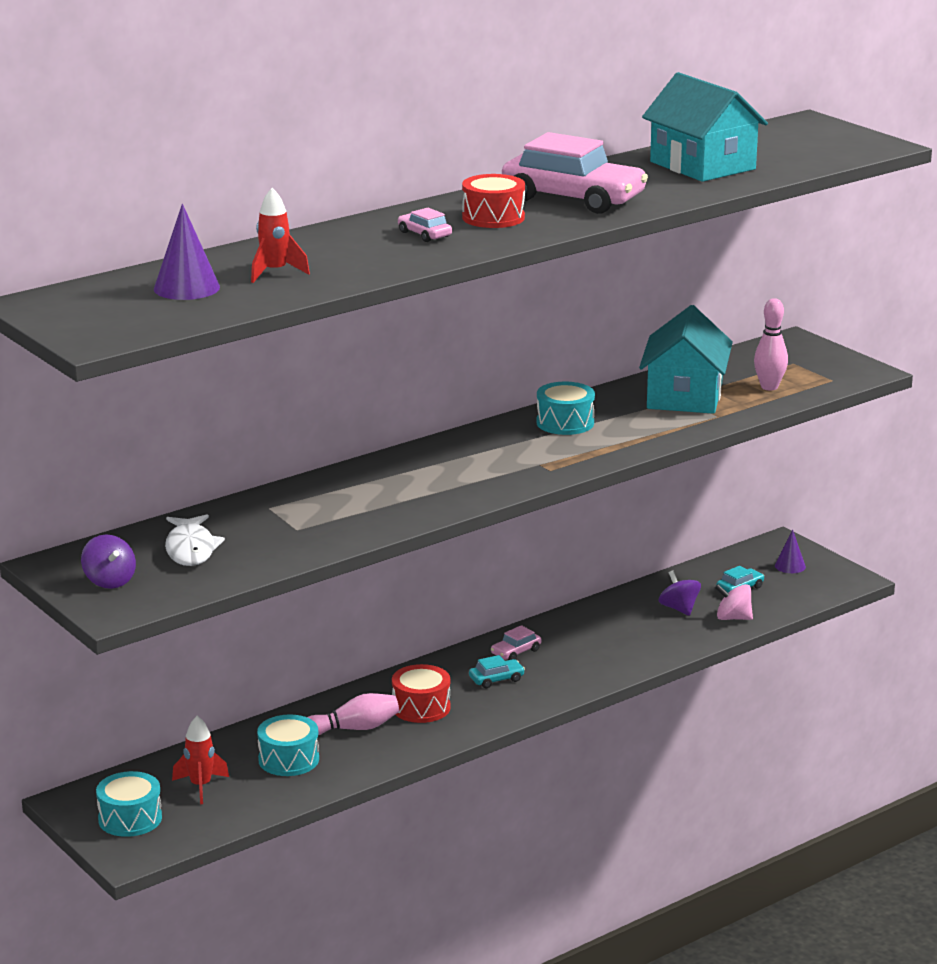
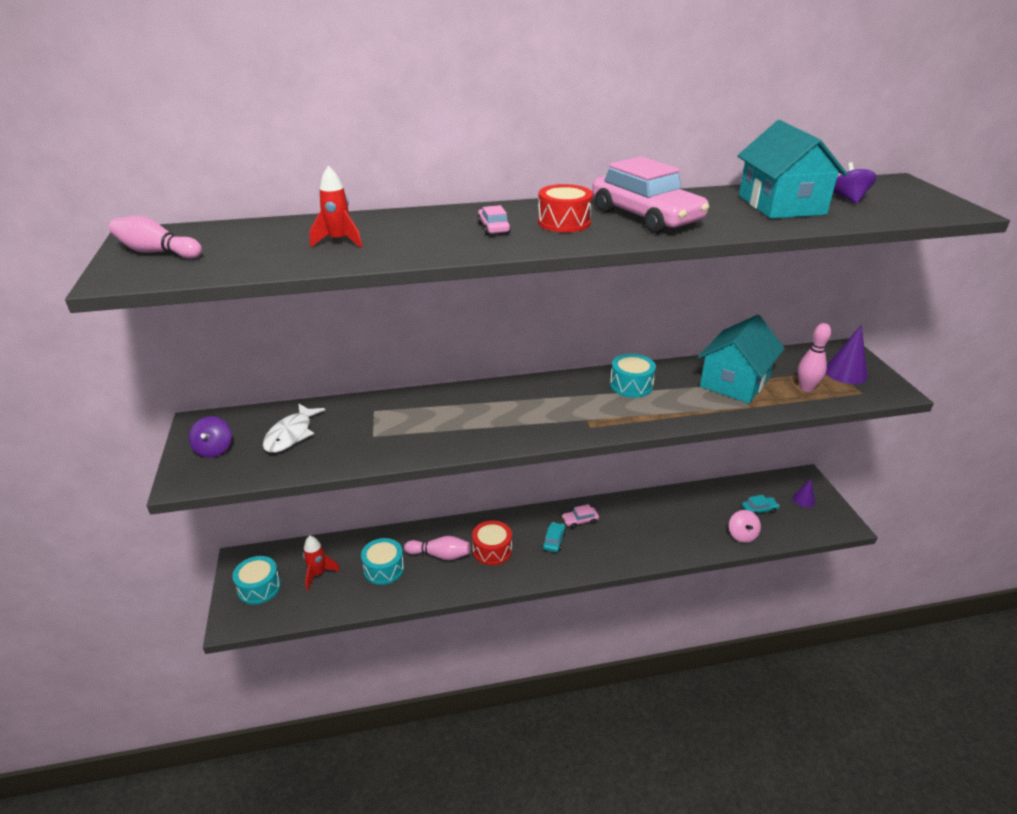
camera: 25 degrees right, 10 degrees up
purple cone [154,204,220,300] -> purple cone moved to [826,325,868,384]
turquoise car [469,655,525,688] -> turquoise car turned 75 degrees counterclockwise [542,522,566,552]
purple spinning top [659,571,701,616] -> purple spinning top moved to [833,162,877,204]
pink spinning top [715,584,753,620] -> pink spinning top turned 135 degrees counterclockwise [729,510,761,543]
none -> pink bowling pin [109,216,202,259]

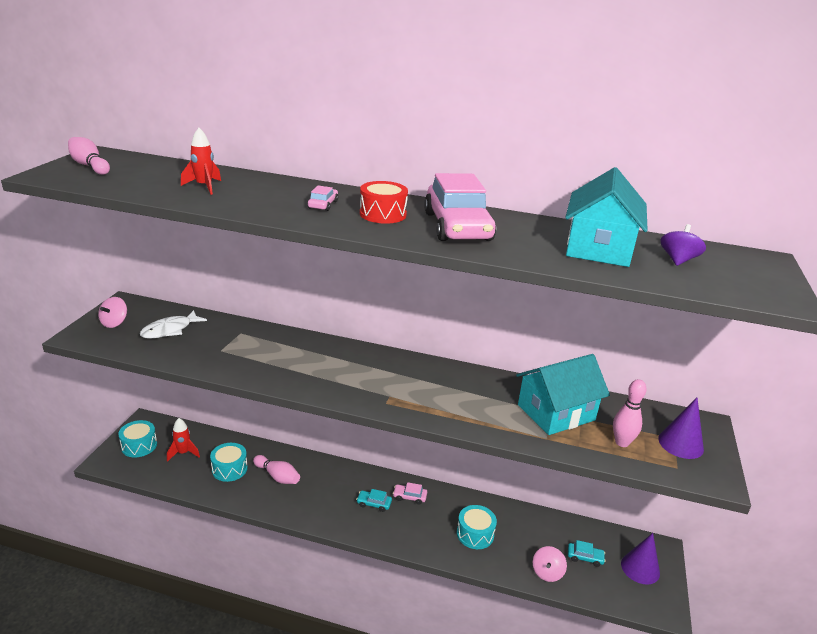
camera: 25 degrees right, 5 degrees down
purple spinning top [189,416,232,458] -> pink spinning top [98,297,127,328]
red drum [472,520,512,565] -> none
turquoise car [542,522,566,552] -> turquoise car turned 120 degrees counterclockwise [356,489,392,512]
turquoise drum [610,354,656,398] -> turquoise drum moved to [457,505,497,549]
purple cone [793,479,815,508] -> purple cone [621,533,660,585], size x1.65

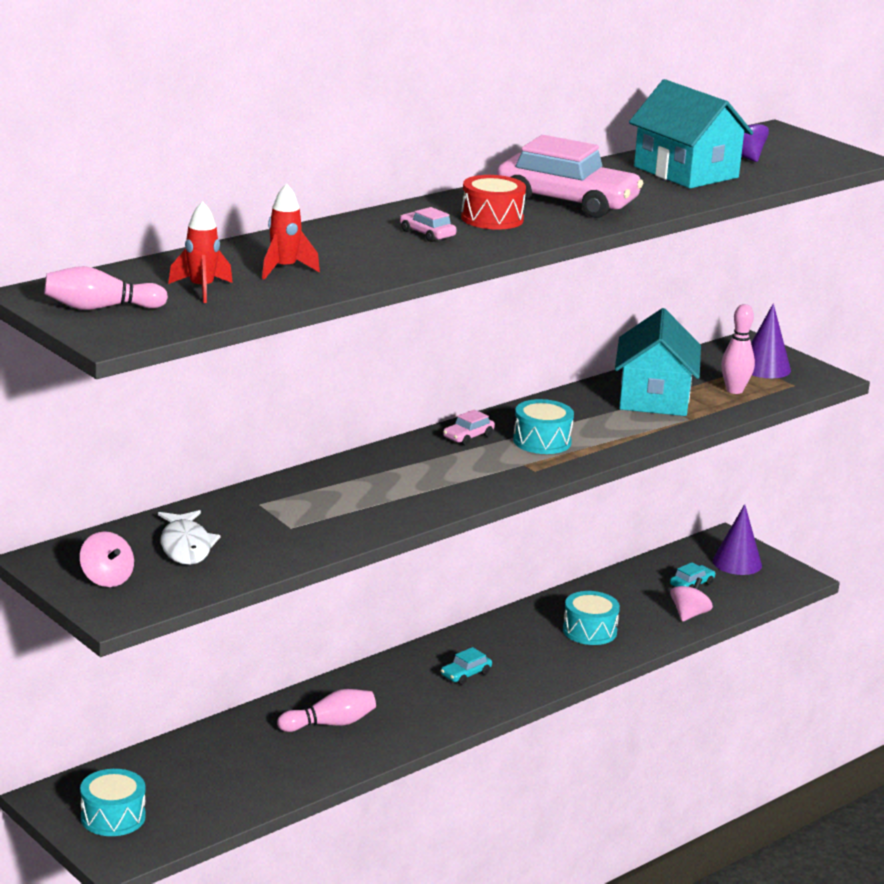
camera: 55 degrees left, 5 degrees down
red rocket [167,418,200,462] -> red rocket moved to [168,201,233,303]
turquoise drum [210,443,248,482] -> turquoise drum moved to [513,399,574,454]
pink car [393,482,427,505] -> pink car moved to [443,409,495,445]
pink spinning top [533,546,567,582] -> pink spinning top turned 120 degrees counterclockwise [670,578,713,622]

